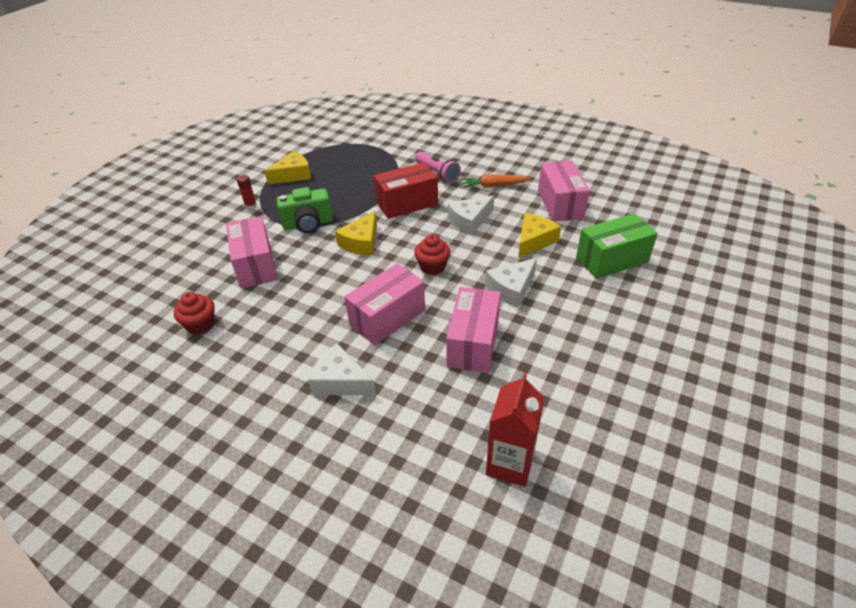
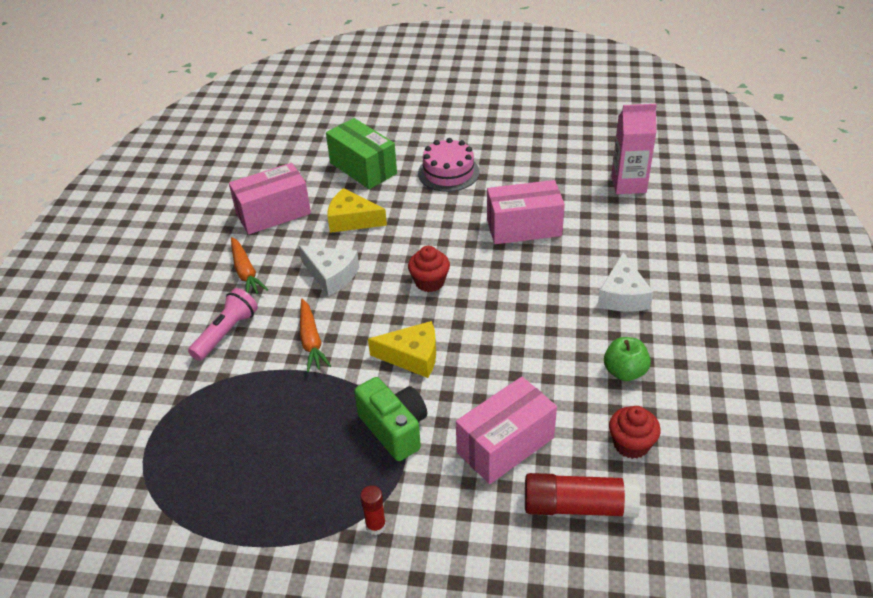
camera: 110 degrees left, 0 degrees up
yellow cheese [264,151,311,185] -> none
pink box [344,263,425,345] -> none
red box [374,162,438,219] -> orange carrot [300,299,331,372]
white cheese [485,258,537,308] -> none
red carton [486,373,544,487] -> pink carton [611,104,657,194]
none -> pink cake [418,138,480,192]
none -> red glue stick [525,473,640,518]
none -> green apple [604,337,651,381]

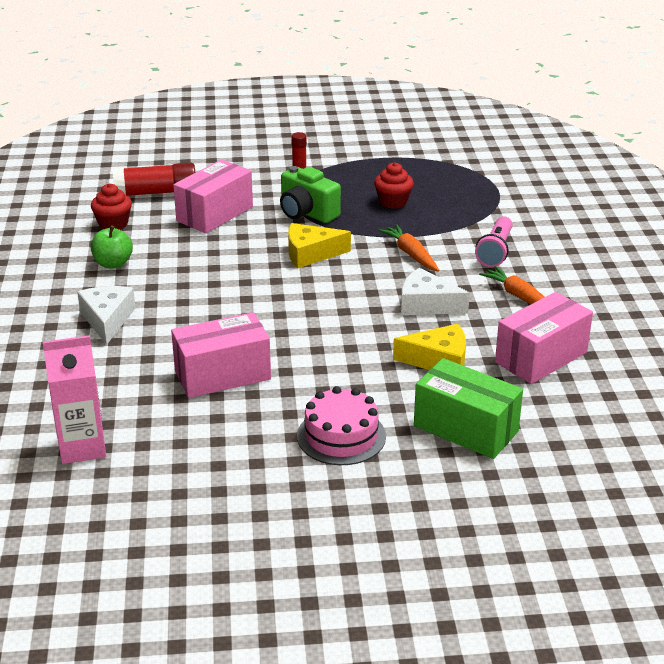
camera: 165 degrees right, 10 degrees down
red cupcake [408,246,450,292] -> red cupcake moved to [374,162,414,209]

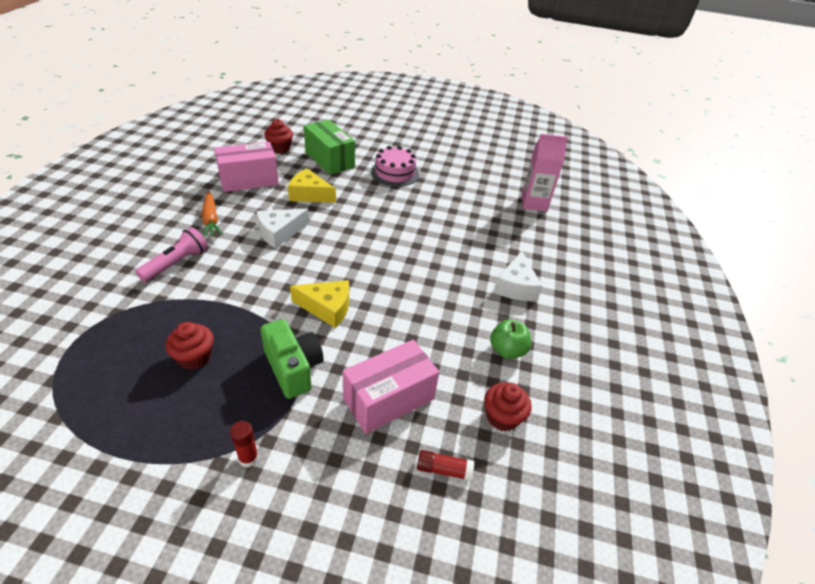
camera: 165 degrees left, 10 degrees up
red glue stick [113,163,195,196] -> red glue stick [417,450,474,481], size x0.52
pink box [171,312,271,398] -> none
orange carrot [378,224,439,272] -> none
white cheese [401,268,470,315] -> white cheese turned 105 degrees clockwise [256,209,309,248]
none -> red cupcake [264,119,293,154]

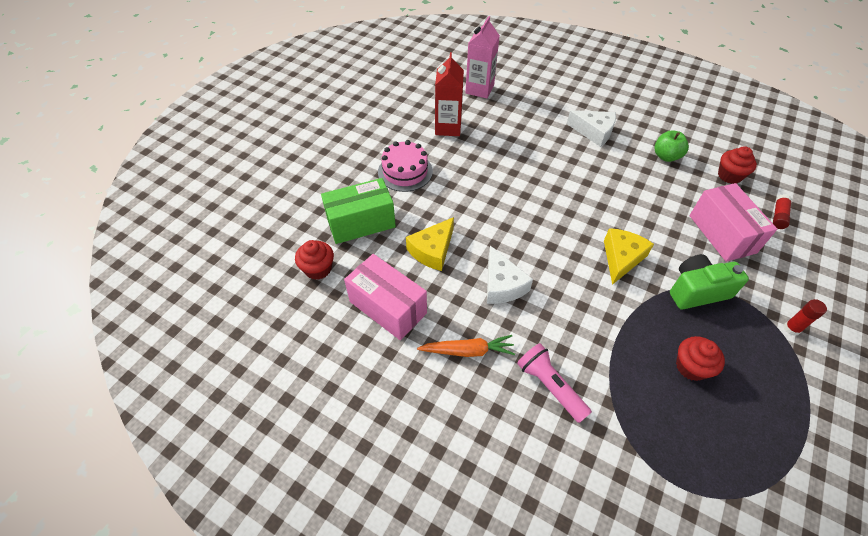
camera: 70 degrees left, 10 degrees up
pink box [214,142,279,192] -> pink box turned 45 degrees counterclockwise [344,254,427,340]
none -> red carton [435,52,464,136]

